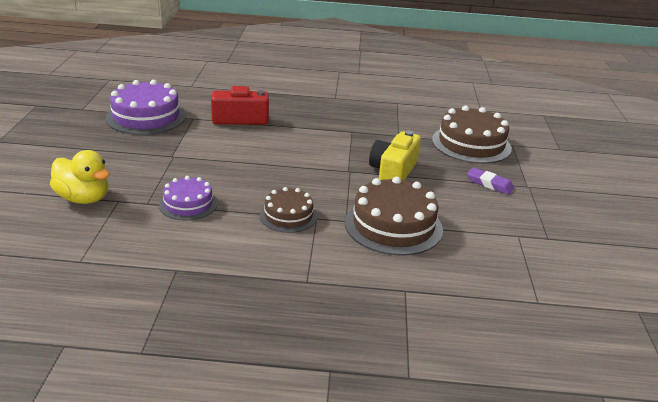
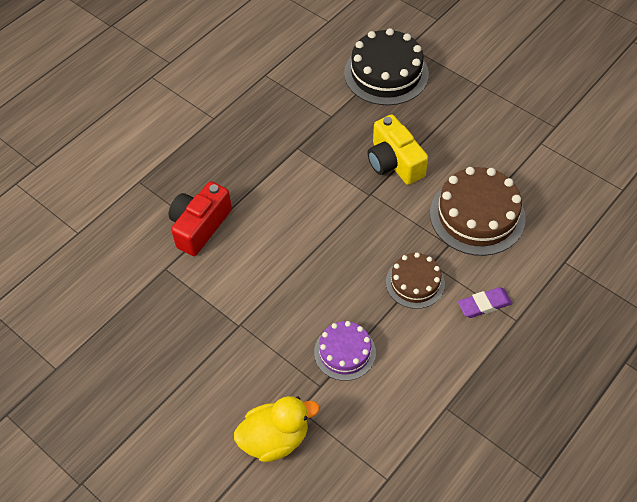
camera: 50 degrees left, 25 degrees up
purple cake [106,80,186,135] -> none
brown cake [432,106,512,164] -> black cake [344,28,429,105]
purple eraser [467,167,514,195] -> purple eraser moved to [458,287,512,318]

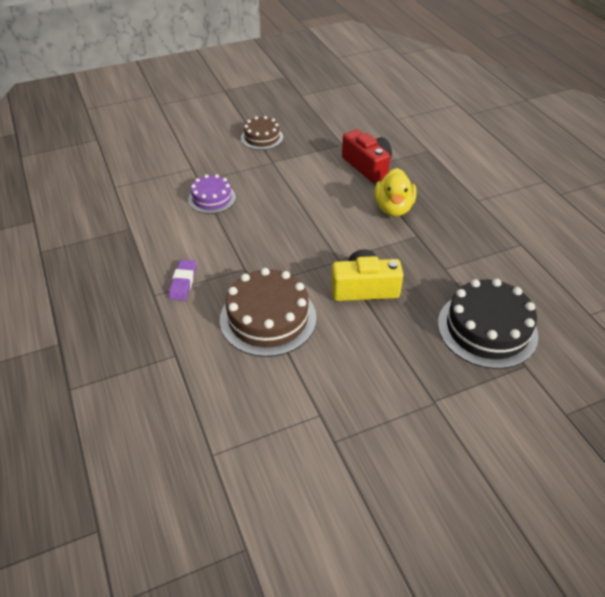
camera: 115 degrees right, 10 degrees down
yellow duck [234,396,319,462] -> yellow duck moved to [375,168,417,217]
brown cake [386,252,445,309] -> brown cake moved to [241,116,283,150]

